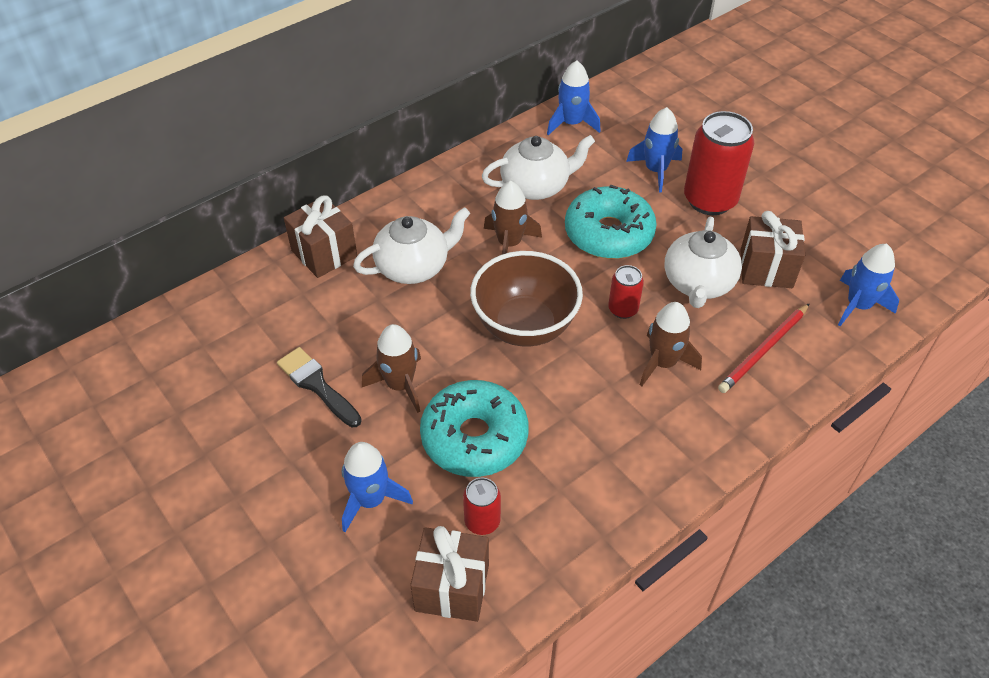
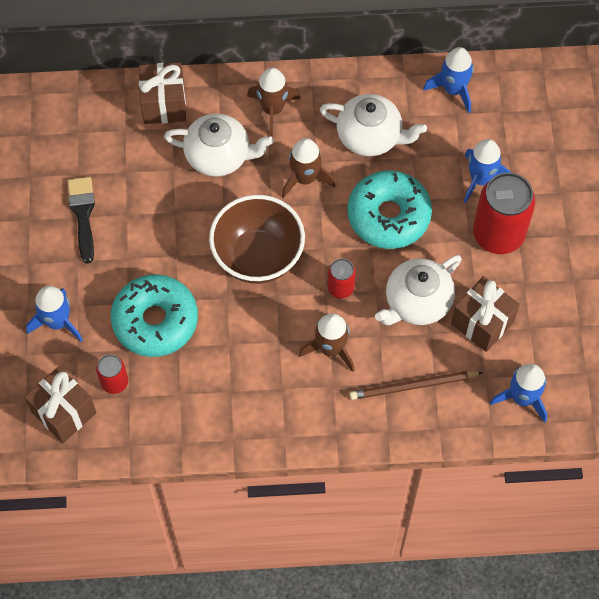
camera: 35 degrees right, 15 degrees up
brown rocket [362,324,421,413] -> brown rocket moved to [247,68,301,136]
red pencil [718,303,810,393] -> brown pencil [350,371,483,400]

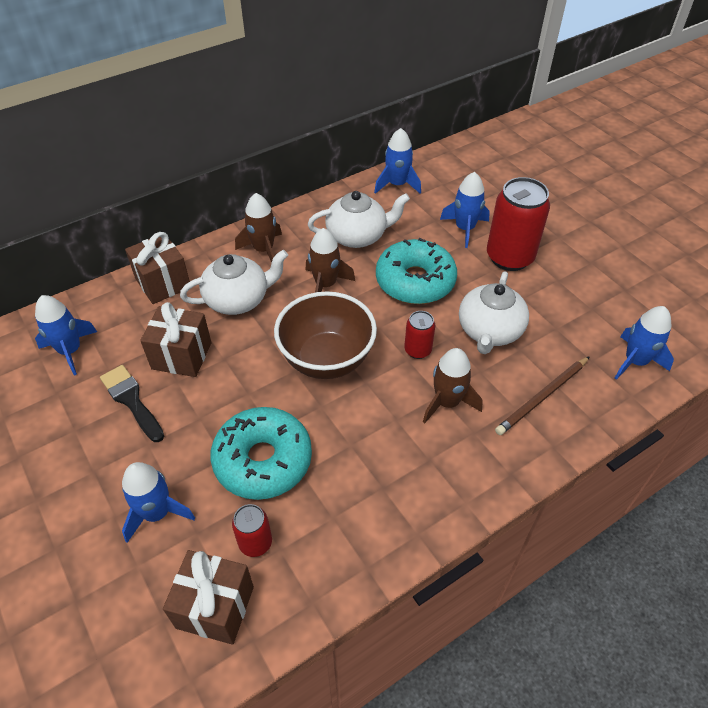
camera: 30 degrees left, 15 degrees down
brown gift [451,276,520,352] -> brown gift moved to [140,302,211,377]
none -> blue rocket [35,295,97,375]

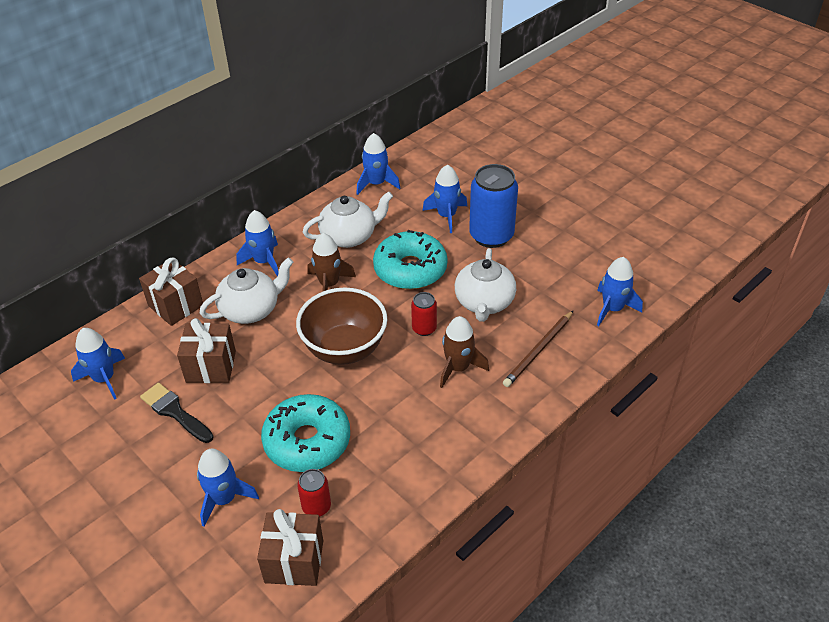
camera: 10 degrees left, 5 degrees down
brown rocket [235,193,282,263] -> blue rocket [236,210,279,276]
red can [487,177,550,271] -> blue can [469,164,518,248]

